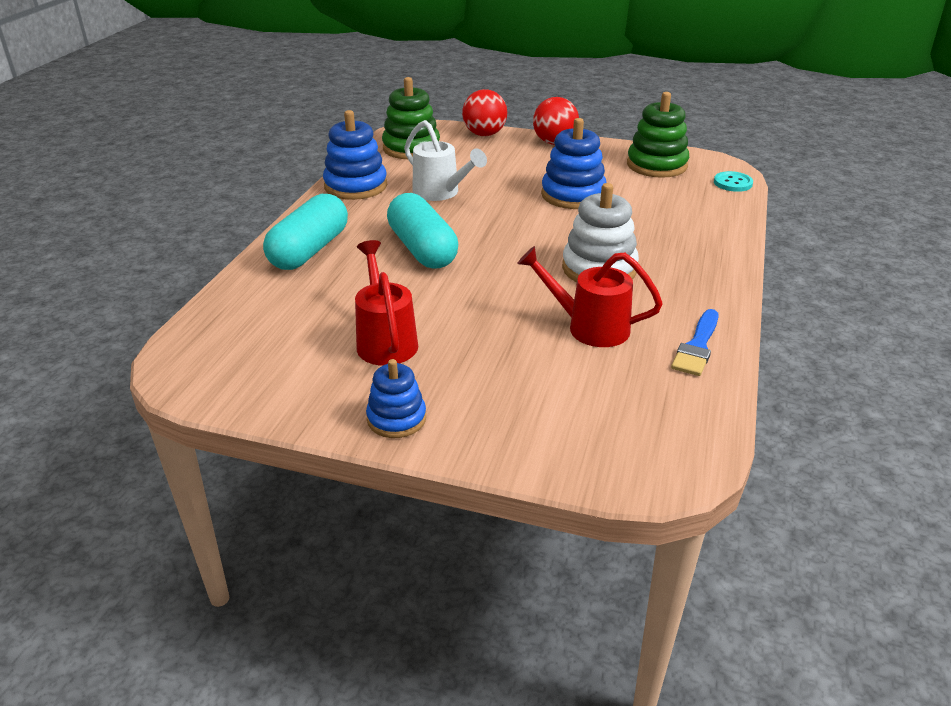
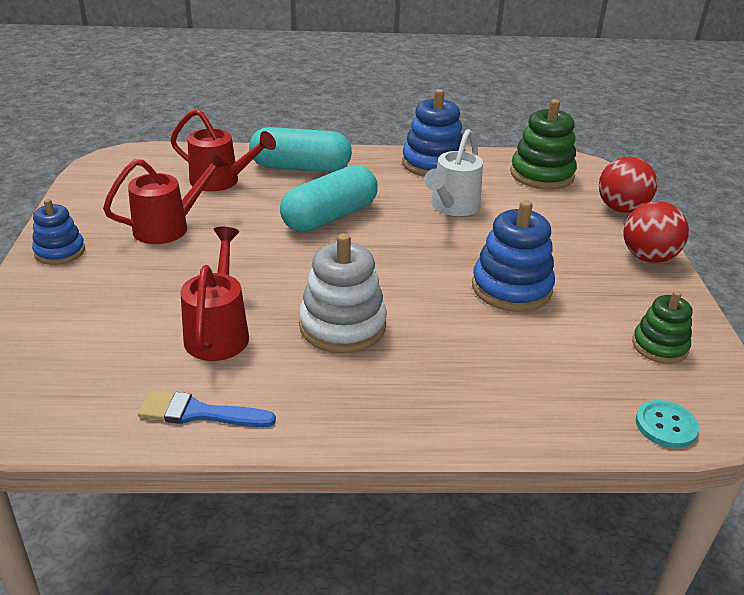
camera: 70 degrees right, 0 degrees up
green stacking toy [627,92,689,178] -> green stacking toy [632,291,692,364], size x0.62
none -> red watering can [170,109,276,192]

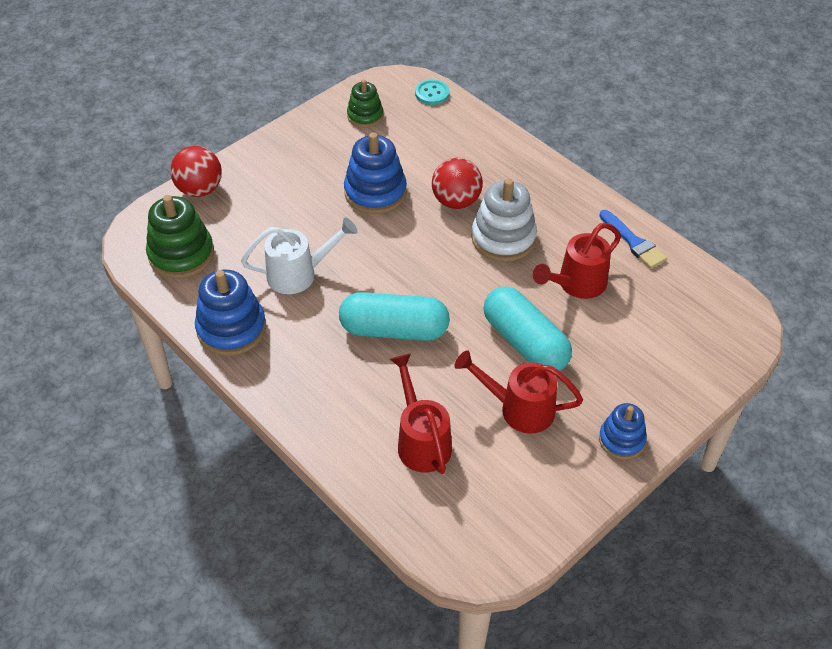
camera: 130 degrees left, 15 degrees up
turquoise capsule [249,127,352,172] -> turquoise capsule moved to [484,286,572,371]
red ball [624,201,689,263] -> red ball moved to [432,158,483,209]

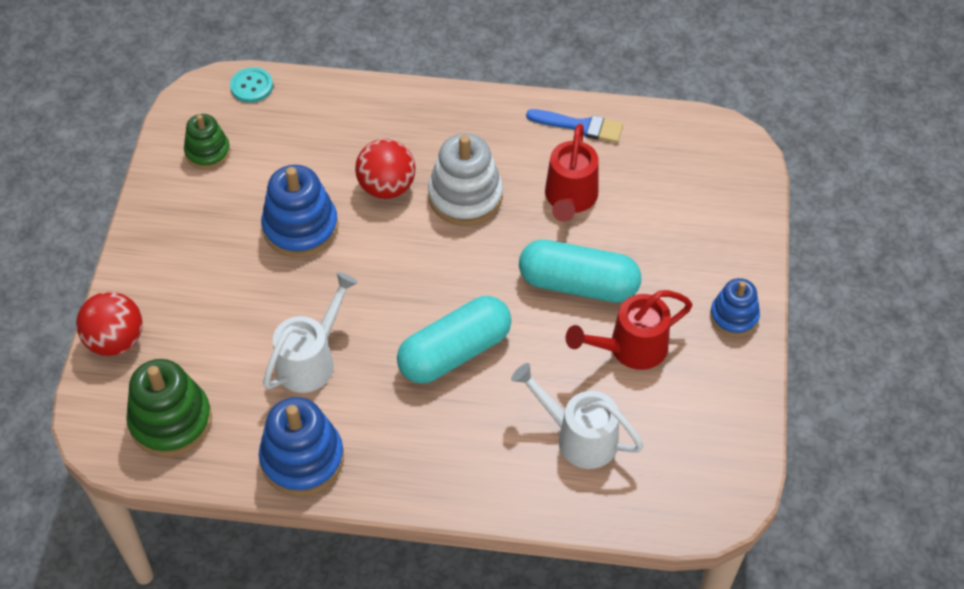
camera: 40 degrees left, 5 degrees up
red watering can [390,354,452,474] -> white watering can [511,363,643,469]

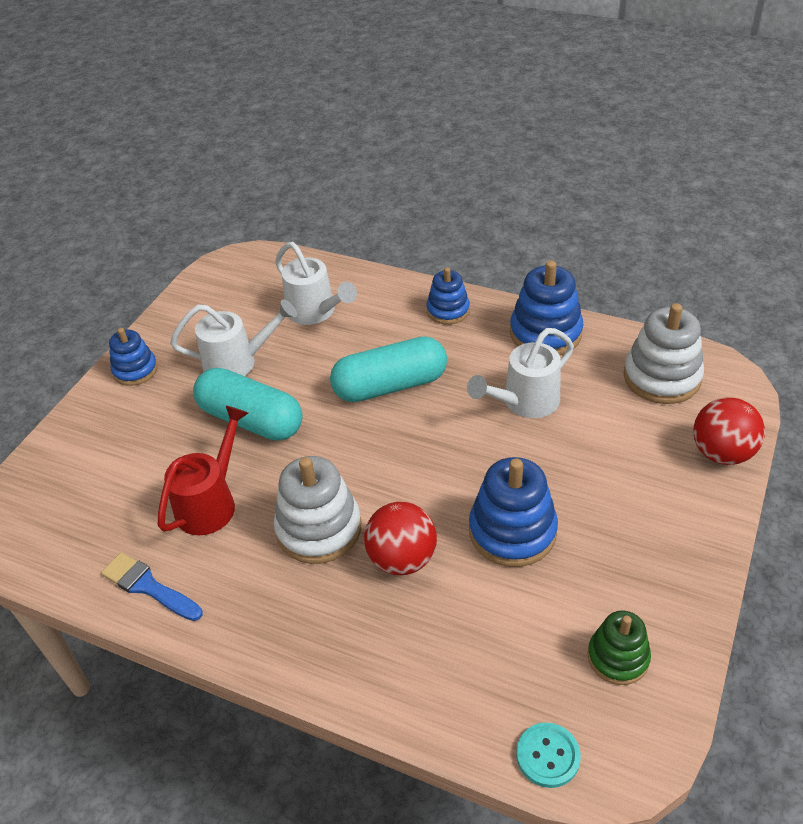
camera: 160 degrees left, 10 degrees down
green stacking toy [126,359,212,457] -> white stacking toy [624,303,704,404]
red watering can [566,290,692,370] -> white watering can [170,299,297,376]
none -> blue stacking toy [427,267,470,324]

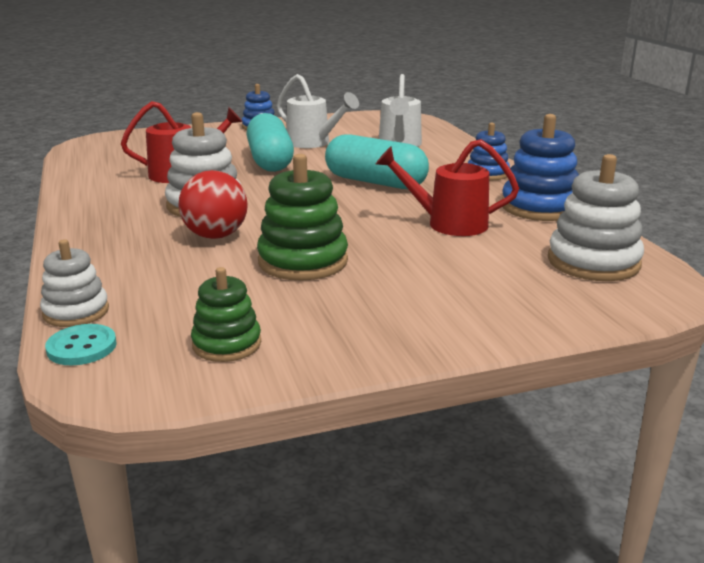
camera: 45 degrees right, 20 degrees down
blue brush [101,552,203,621] -> none
white watering can [467,328,574,418] -> red watering can [376,139,519,236]
blue stacking toy [469,457,558,567] -> green stacking toy [257,154,348,281]
red ball [693,397,765,465] -> none
none -> white stacking toy [40,239,109,327]

